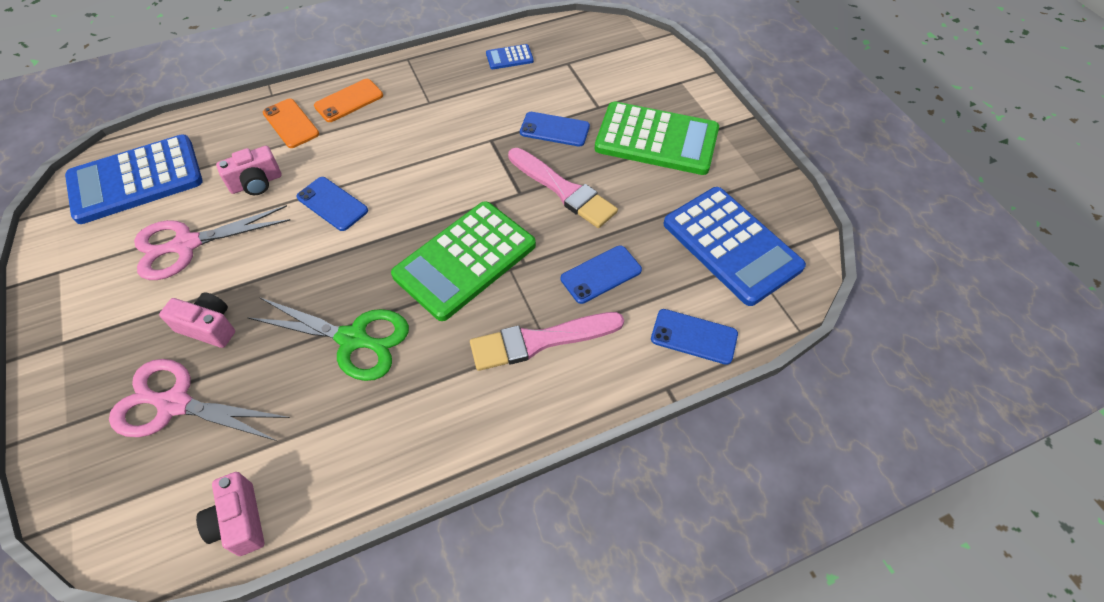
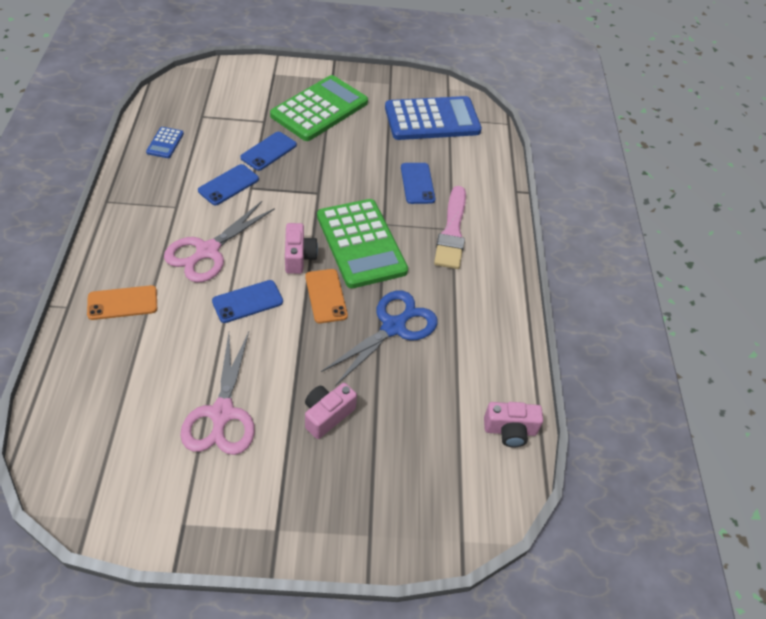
camera: 70 degrees left, 5 degrees down
blue calculator [65,134,203,224] -> none
pink scissors [109,359,290,441] -> pink scissors moved to [164,201,275,283]
pink camera [216,146,282,195] -> pink camera moved to [285,223,318,274]
green scissors [247,297,409,381] -> blue scissors [321,290,438,386]
orange phone [314,79,383,122] -> orange phone moved to [305,269,348,323]
pink brush [508,148,618,228] -> none
blue phone [651,309,738,365] -> blue phone moved to [198,164,259,205]

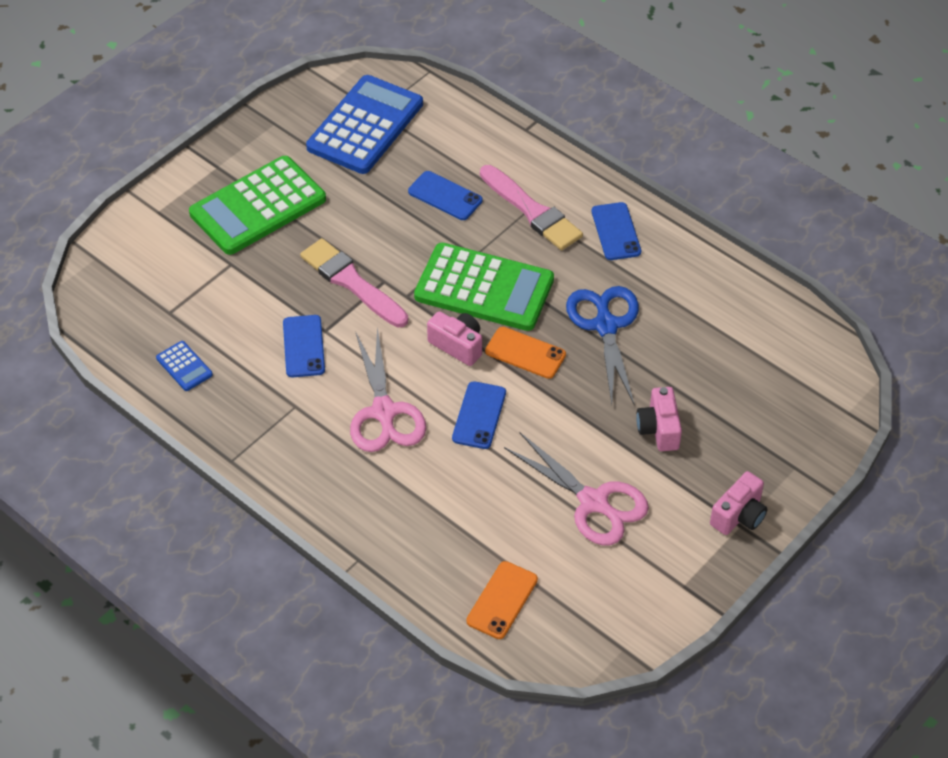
camera: 45 degrees left, 0 degrees up
orange phone [87,285,157,320] -> orange phone moved to [466,561,538,639]
blue phone [240,132,297,171] -> blue phone moved to [592,202,641,260]
green calculator [270,75,368,141] -> green calculator turned 120 degrees counterclockwise [189,156,326,255]
pink camera [484,402,543,447] -> pink camera moved to [710,471,767,535]
none -> pink brush [300,238,408,327]

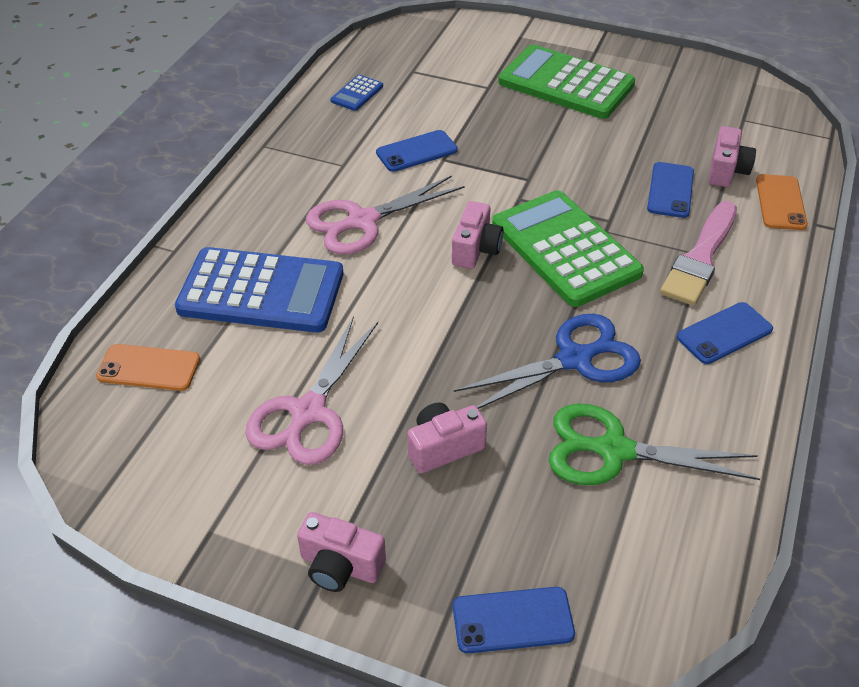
camera: 70 degrees right, 5 degrees down
pink brush [300,238,408,327] -> none
blue calculator [306,75,423,174] -> blue calculator moved to [175,247,343,333]
green calculator [414,243,554,331] -> green calculator turned 150 degrees clockwise [492,190,644,307]
blue phone [452,381,506,449] -> blue phone moved to [453,587,575,654]
orange phone [485,327,566,379] -> orange phone moved to [756,174,808,230]
none -> green scissors [549,404,760,485]
none -> pink camera [708,126,756,187]

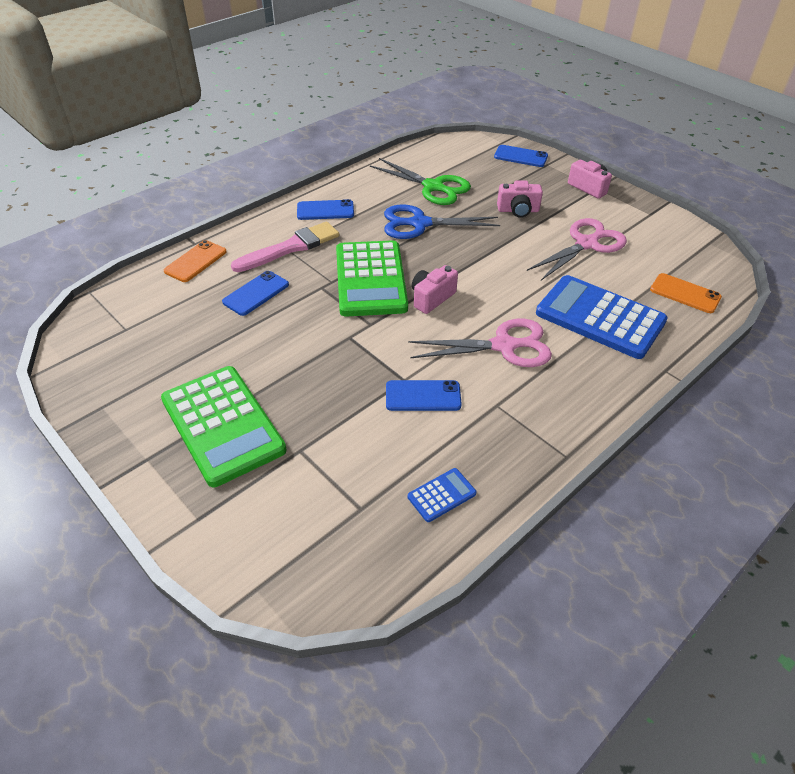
camera: 155 degrees left, 0 degrees up
pink camera [708,126,756,187] -> none

